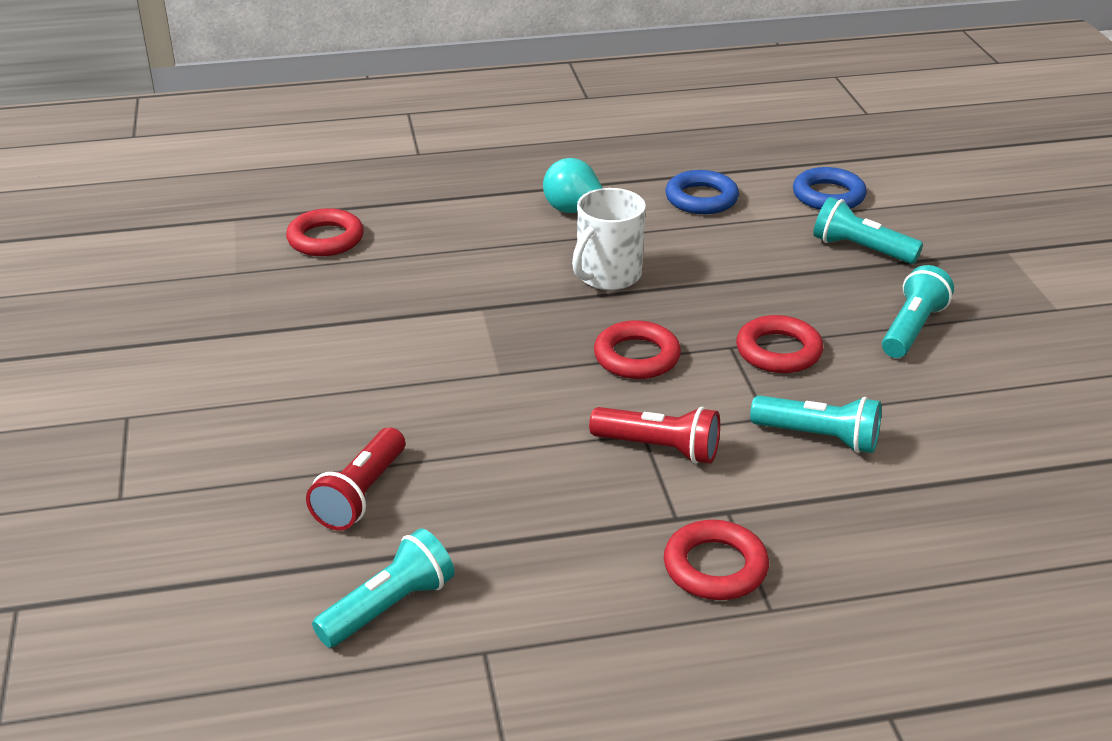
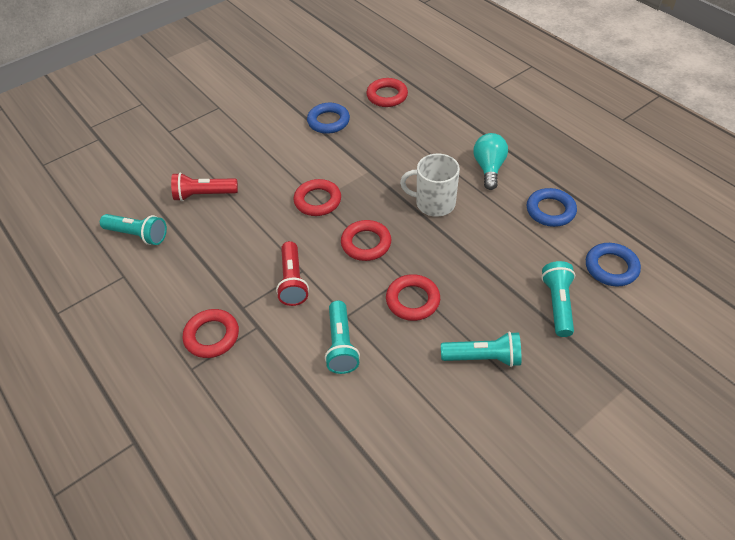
camera: 65 degrees right, 15 degrees up
none -> red ring [294,179,341,216]
none -> blue ring [307,103,350,134]

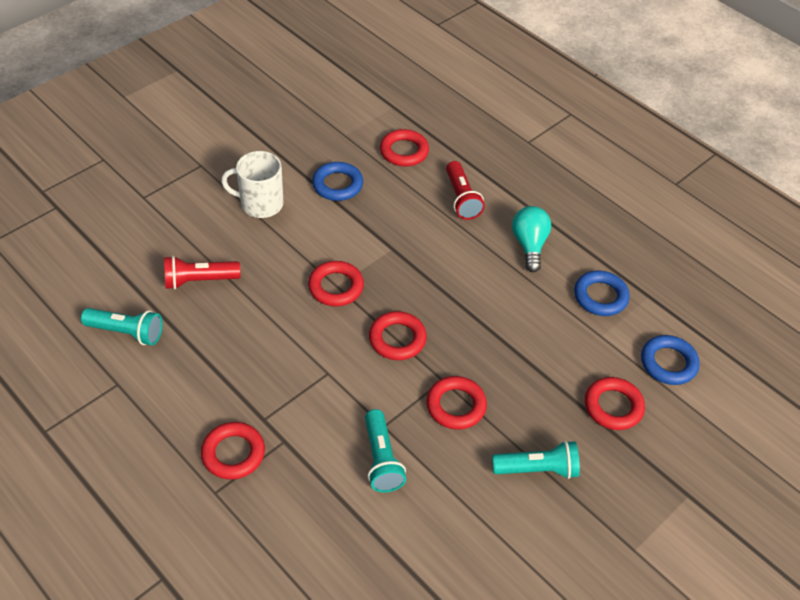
camera: 10 degrees left, 0 degrees up
red flashlight [276,241,309,306] -> red flashlight moved to [446,161,485,220]
white mug [400,154,460,217] -> white mug moved to [221,151,284,218]
turquoise flashlight [541,261,575,337] -> red ring [585,377,645,430]

